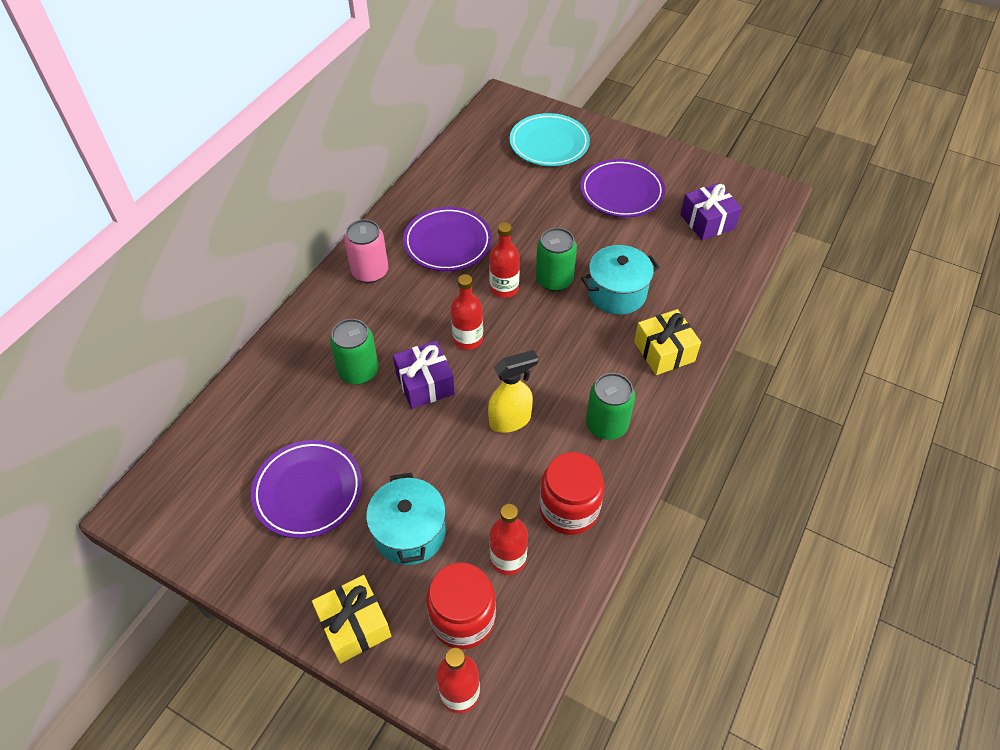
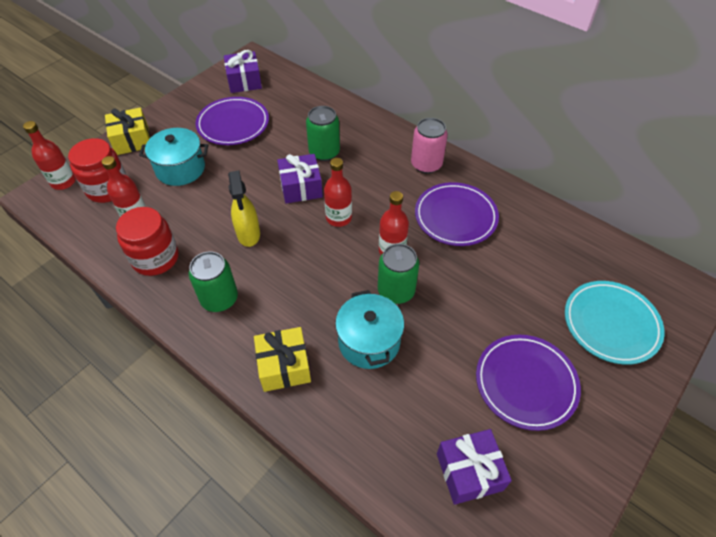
camera: 100 degrees right, 0 degrees up
none -> purple gift [224,50,262,93]

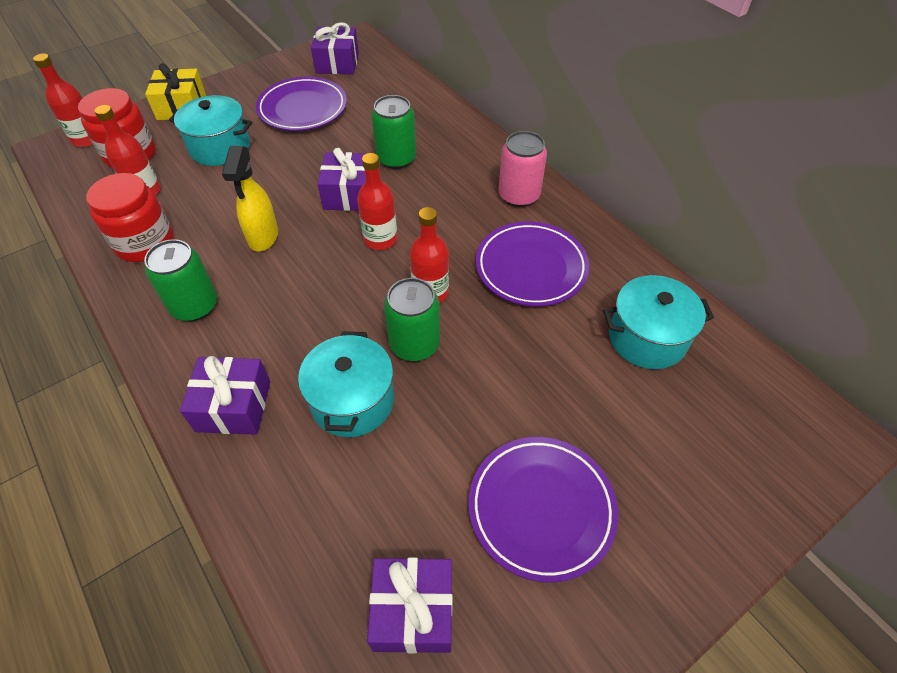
camera: 15 degrees right, 0 degrees up
yellow gift [254,327,311,392] -> purple gift [180,356,270,435]
turquoise plate [565,281,664,365] -> none
none -> turquoise pot [603,275,714,369]

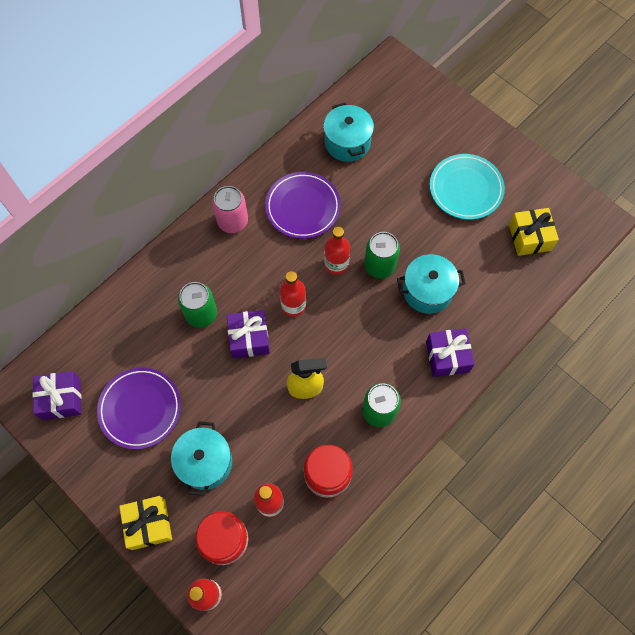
camera: 100 degrees left, 15 degrees up
purple gift [367,558,453,653] -> yellow gift [509,208,559,256]
purple plate [469,437,618,583] -> turquoise plate [430,154,505,220]

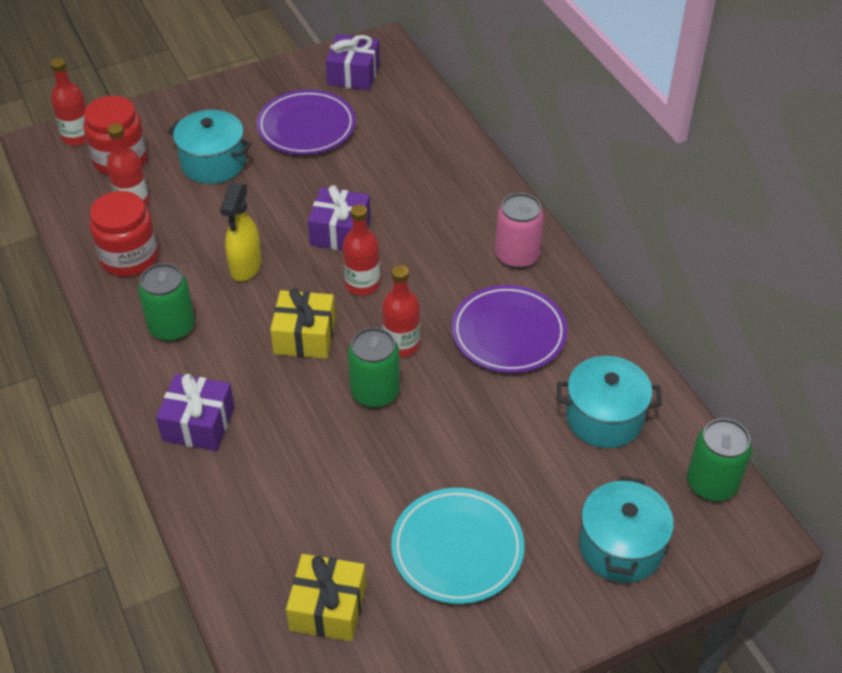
camera: 110 degrees right, 20 degrees down
yellow gift [119,496,172,550] -> yellow gift moved to [270,288,336,359]
green can [178,282,217,328] -> green can moved to [687,418,752,501]
turquoise pot [397,254,466,314] -> turquoise pot moved to [579,476,674,583]

